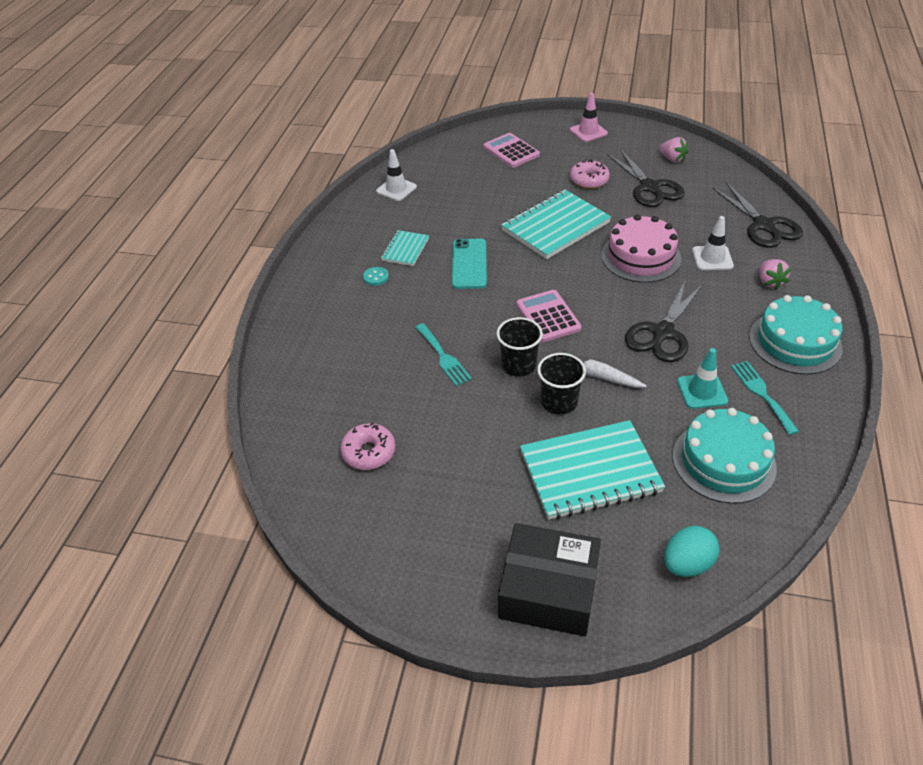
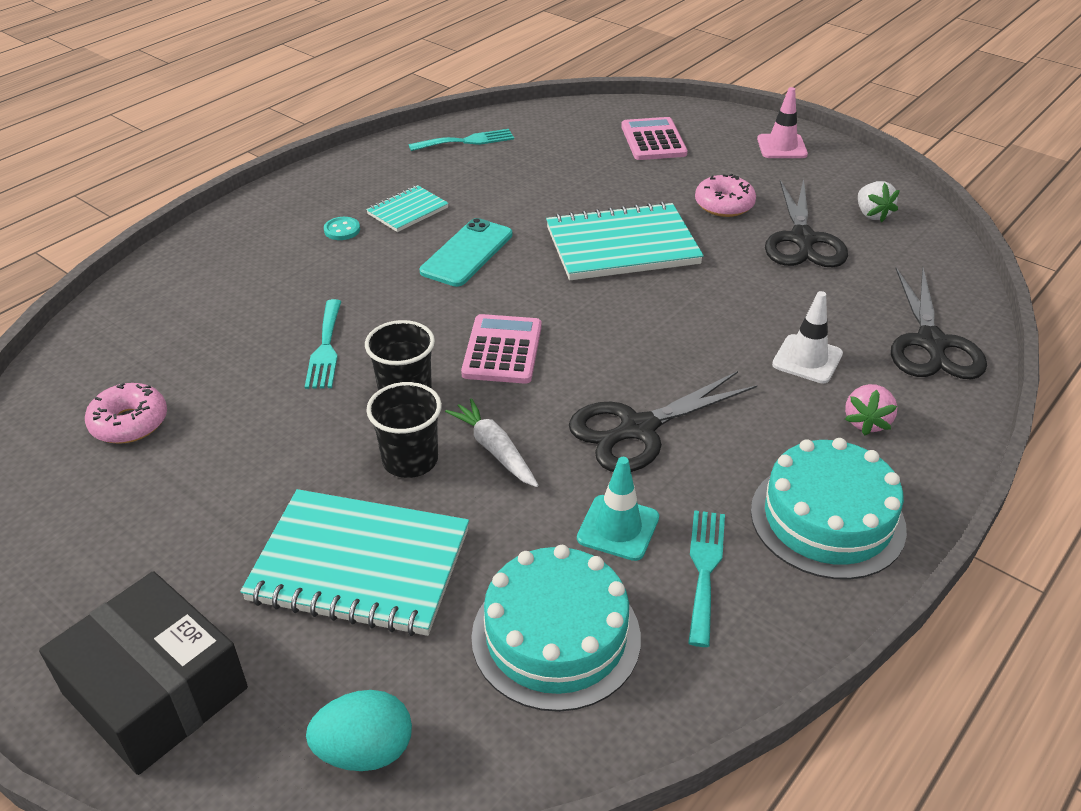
camera: 25 degrees right, 5 degrees down
white traffic cone [376,149,417,201] -> turquoise fork [409,129,514,151]
pink cake [601,214,681,283] -> none
pink strawberry [660,137,688,163] -> white strawberry [858,181,900,222]

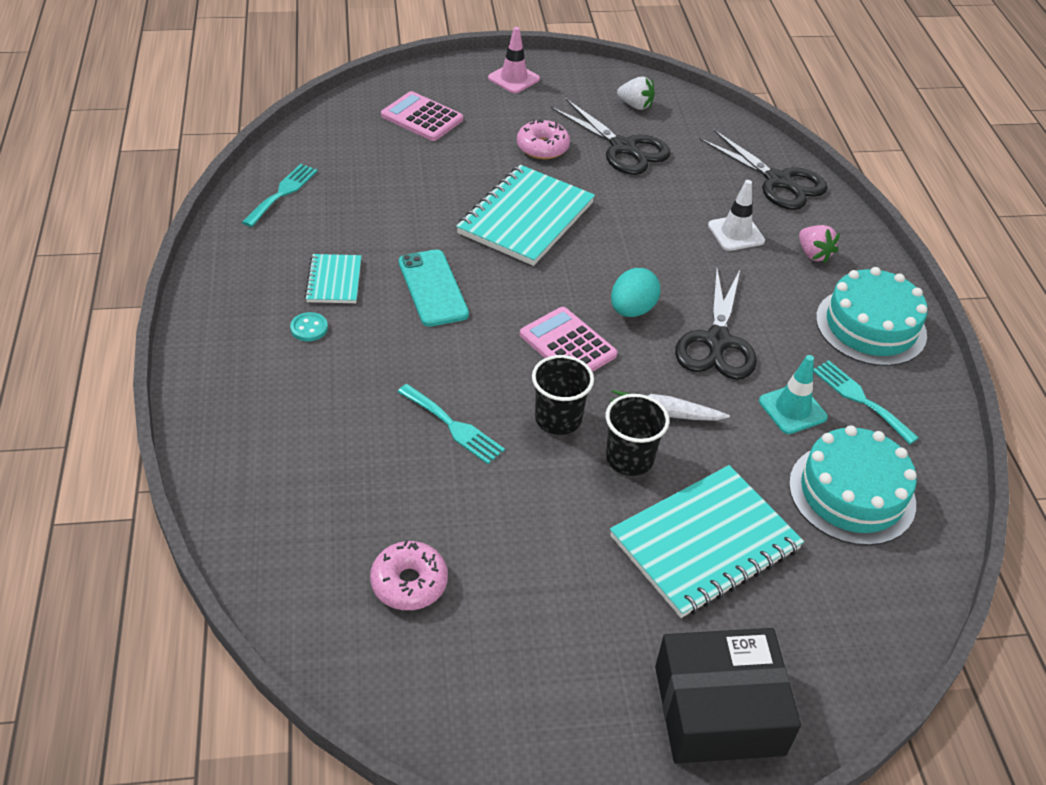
camera: 50 degrees left, 5 degrees up
turquoise egg [306,690,412,771] -> turquoise egg moved to [611,268,661,317]

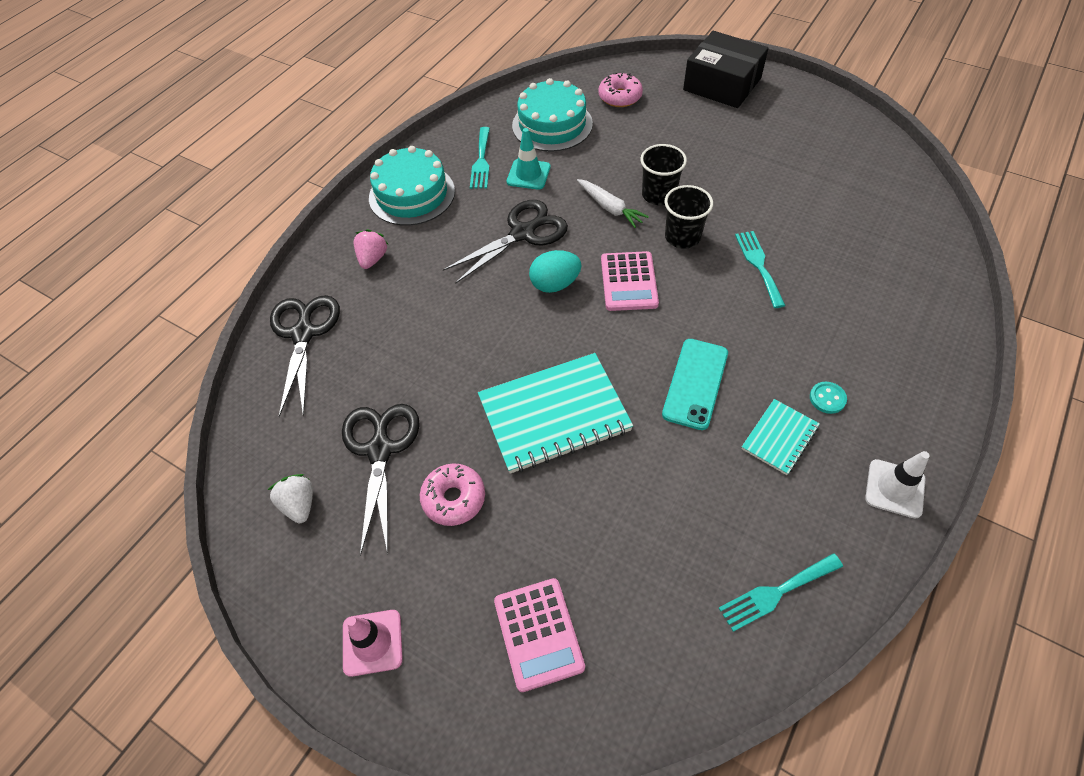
camera: 135 degrees left, 10 degrees up
pink donut [370,540,448,610] -> pink donut moved to [598,73,643,107]
turquoise notebook [610,465,804,618] -> none
white traffic cone [708,180,765,251] -> white traffic cone moved to [865,451,930,519]

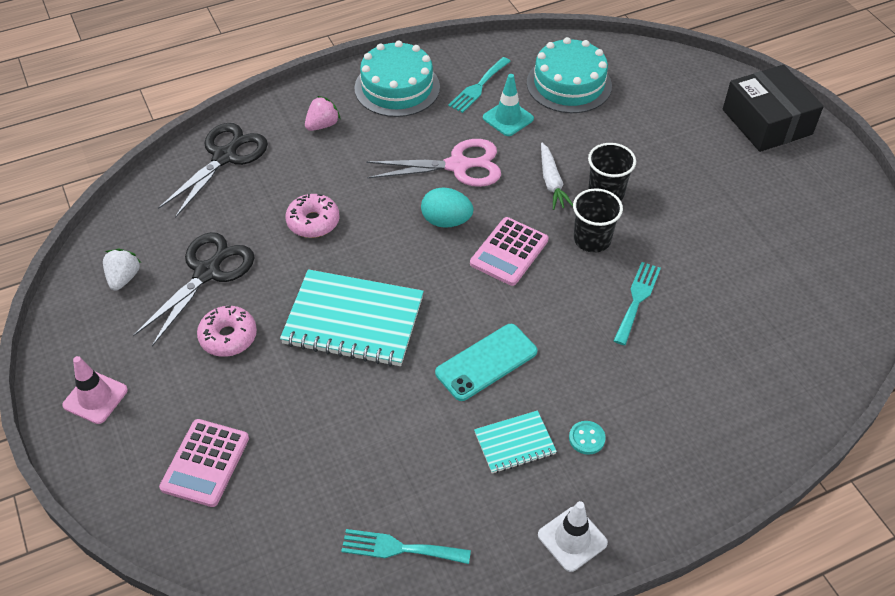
camera: 30 degrees right, 5 degrees down
black scissors [443,200,568,284] -> pink scissors [366,139,501,187]
pink donut [598,73,643,107] -> pink donut moved to [285,194,340,238]

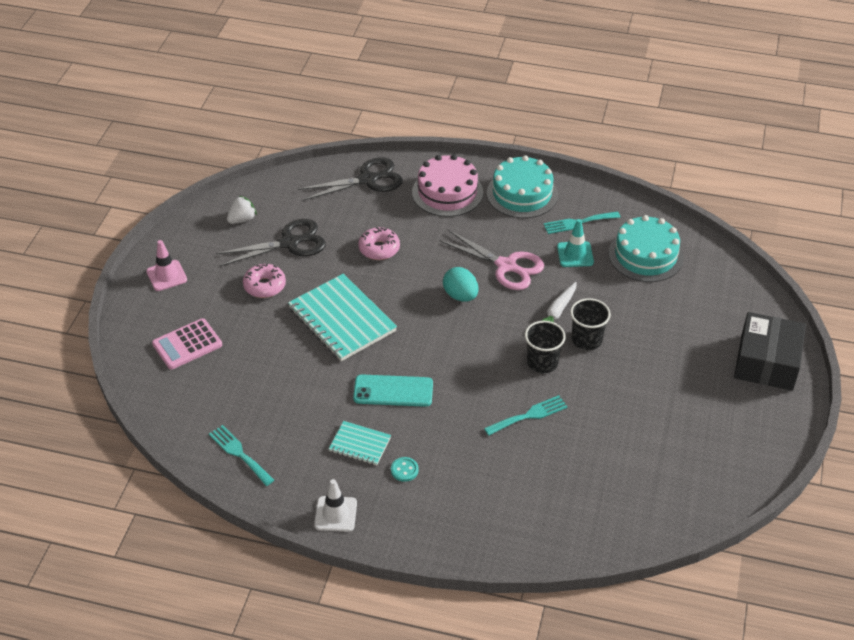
camera: 40 degrees right, 5 degrees down
pink strawberry [305,96,341,131] -> pink cake [412,154,483,217]
pink calculator [470,217,548,286] -> none

